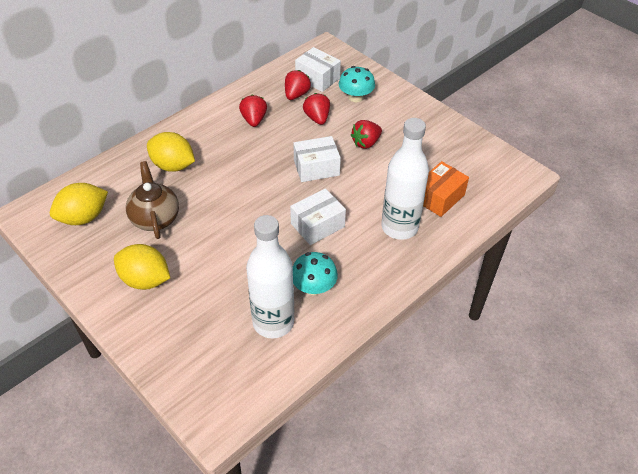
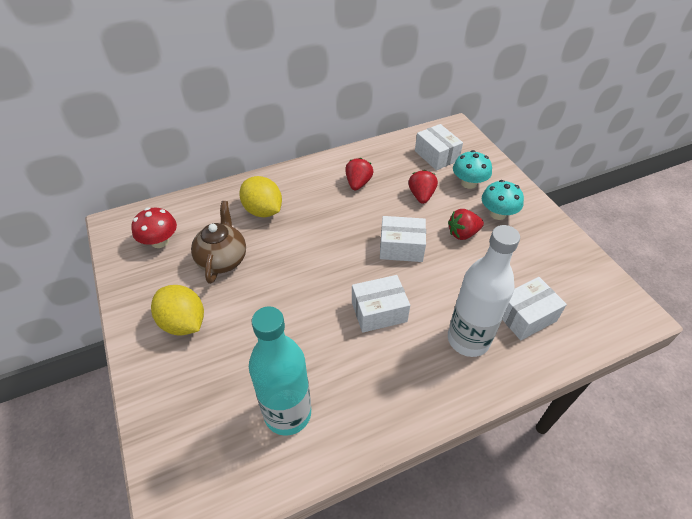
camera: 20 degrees right, 0 degrees up
yellow lemon [50,183,108,225] -> red mushroom [132,207,177,248]
white bottle [246,215,294,339] -> turquoise bottle [249,306,311,436]
red strawberry [285,70,311,100] -> none
turquoise mushroom [293,252,338,295] -> turquoise mushroom moved to [482,180,524,220]
orange box [423,161,469,217] -> white box [502,277,567,340]

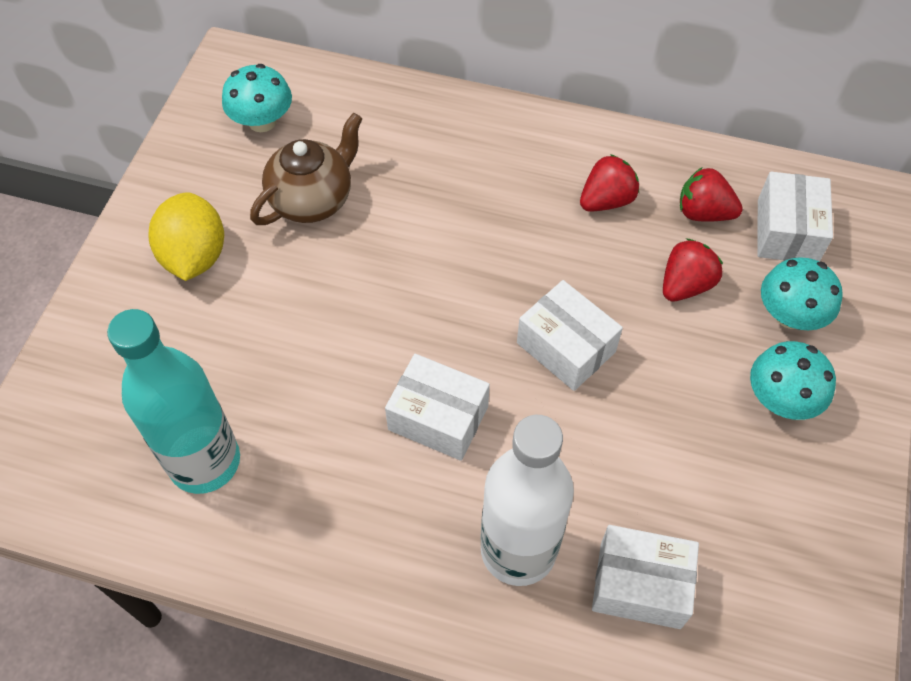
camera: 40 degrees right, 10 degrees up
red mushroom [132,207,177,248] -> turquoise mushroom [222,64,292,132]
yellow lemon [239,176,282,217] -> none
red strawberry [448,209,484,240] -> red strawberry moved to [680,167,743,222]

